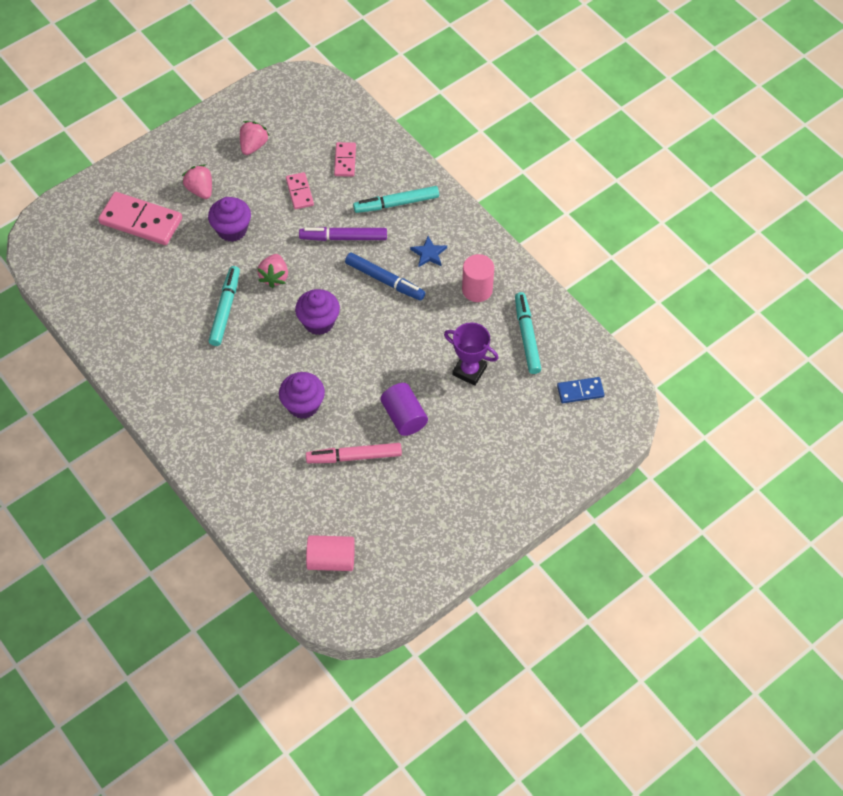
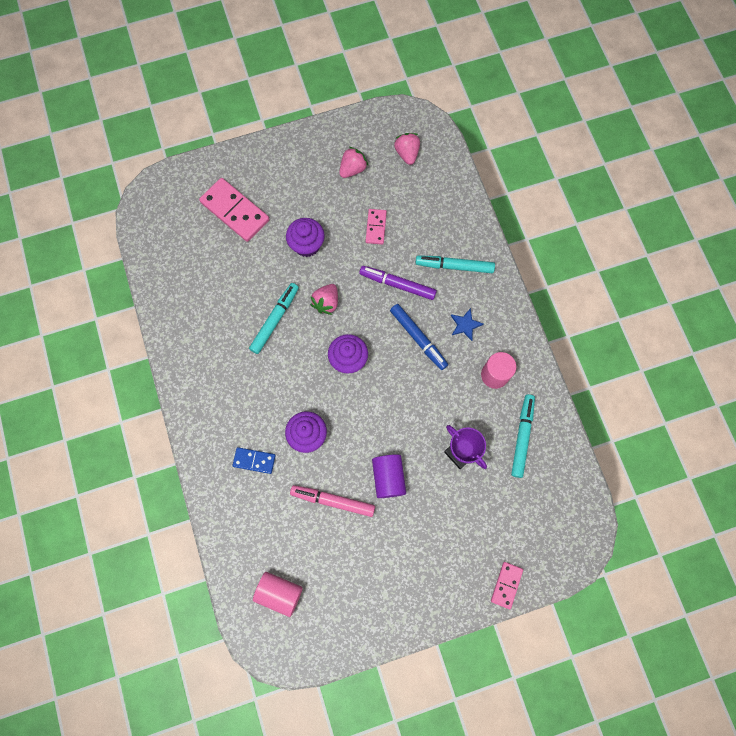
camera: 20 degrees right, 15 degrees up
pink strawberry [182,165,212,199] -> pink strawberry moved to [394,133,420,165]
pink domino [334,142,356,177] -> pink domino moved to [491,562,523,609]
blue domino [557,377,605,403] -> blue domino moved to [233,447,276,474]

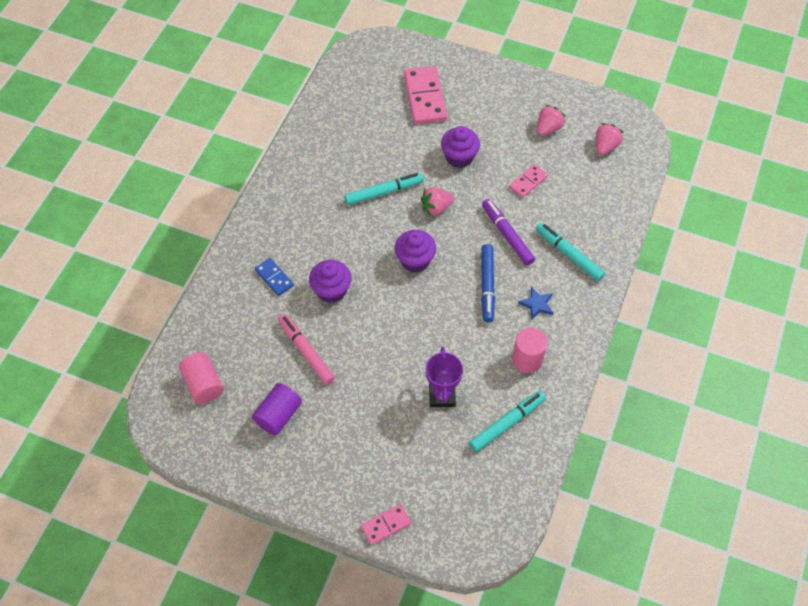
camera: 40 degrees right, 15 degrees down
pink strawberry [339,146,368,178] -> pink strawberry turned 45 degrees counterclockwise [537,105,565,136]
purple cylinder [372,454,406,498] -> purple cylinder moved to [252,383,302,435]

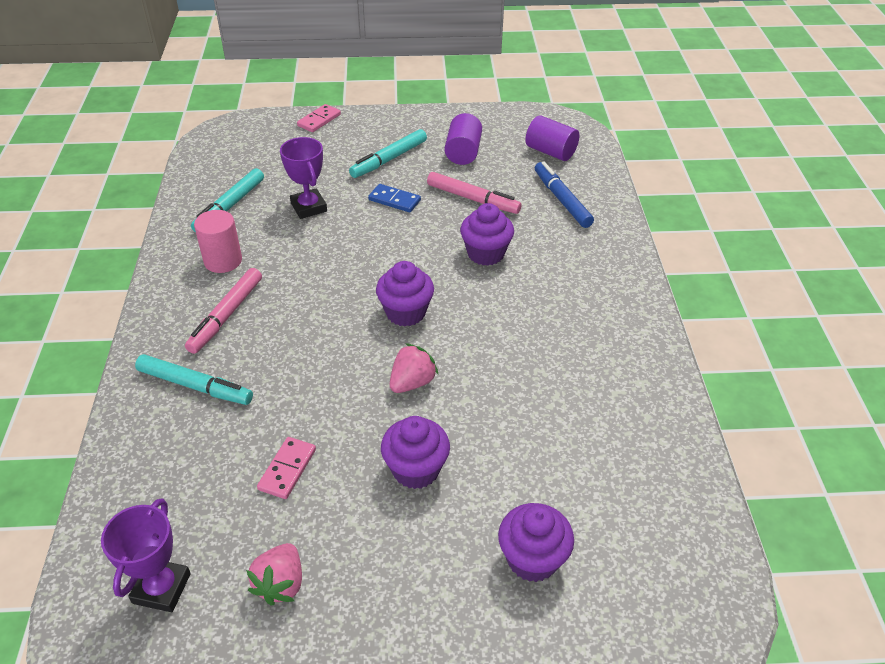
camera: 155 degrees right, 15 degrees down
pink cylinder [179,352,224,404] -> purple cylinder [525,115,579,161]
blue domino [255,258,294,296] -> blue domino moved to [368,184,421,212]
turquoise marker [344,173,424,205] -> turquoise marker moved to [349,129,427,178]
pink domino [404,66,447,124] -> purple cupcake [498,503,574,582]
blue marker [481,244,495,323] -> blue marker moved to [535,161,594,228]
purple marker [482,199,535,266] -> none
blue star [518,286,553,320] -> pink marker [185,268,262,354]
pink strawberry [596,123,624,155] -> purple trophy [101,498,191,612]

